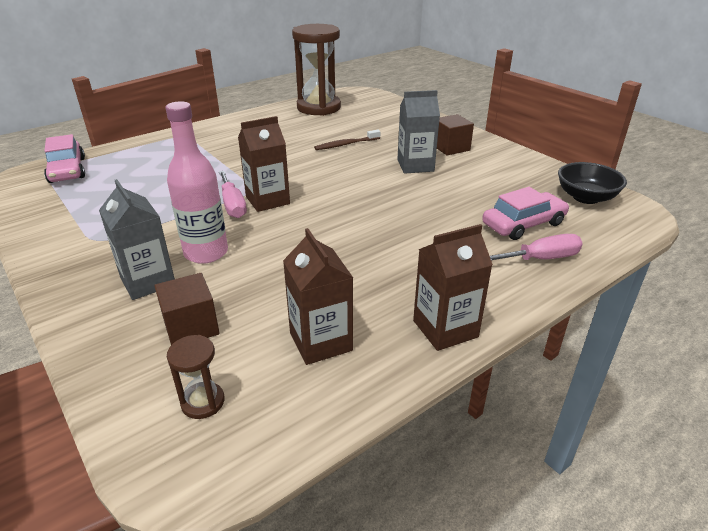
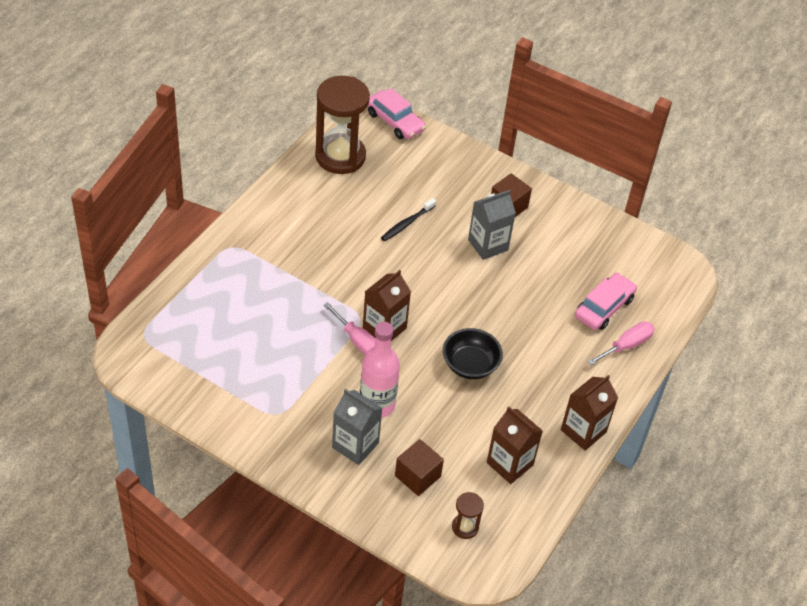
camera: 25 degrees left, 15 degrees up
pink car [44,134,85,183] -> pink car moved to [367,88,426,139]
brown toothbrush [314,130,380,150] -> black toothbrush [381,198,436,241]
black bowl [558,162,627,204] -> black bowl moved to [443,328,503,379]

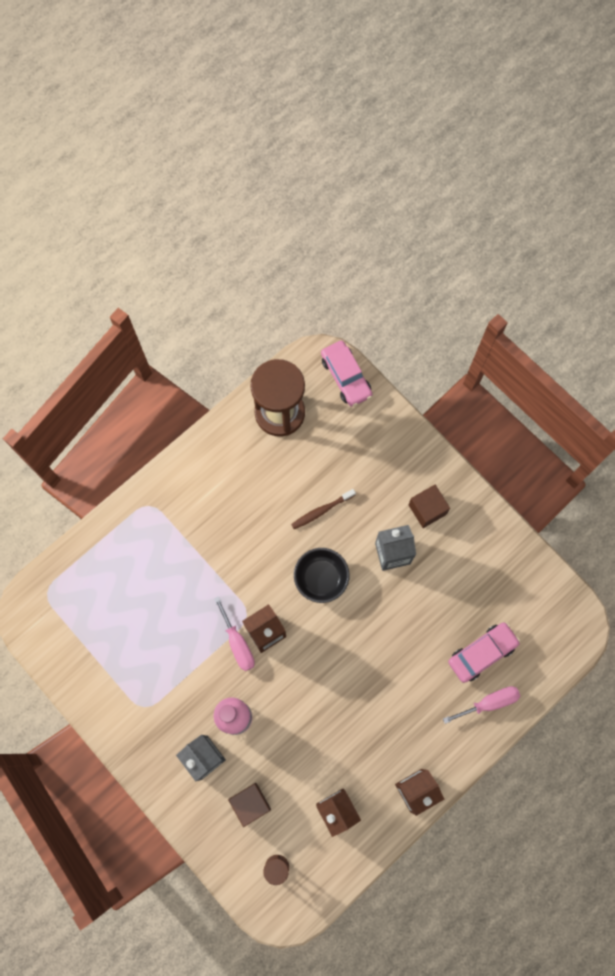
camera: 20 degrees right, 25 degrees up
black toothbrush [381,198,436,241] -> brown toothbrush [291,489,356,529]
black bowl [443,328,503,379] -> black bowl moved to [294,548,350,603]

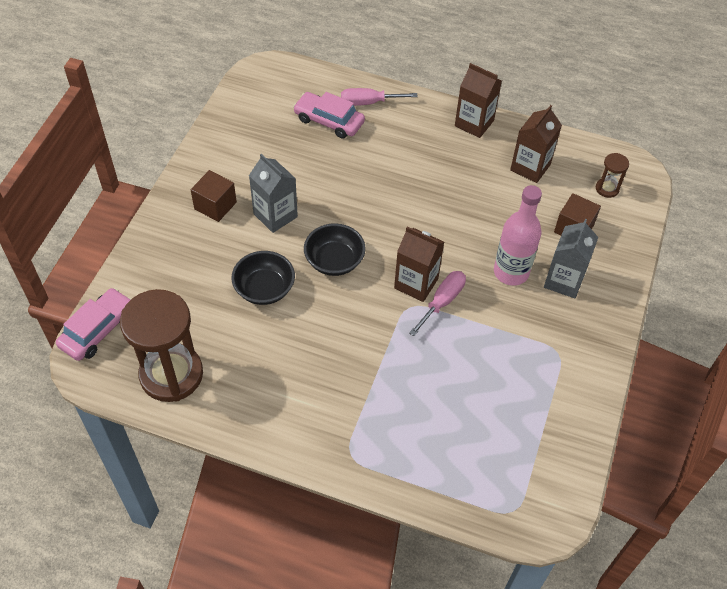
camera: 120 degrees left, 20 degrees down
brown toothbrush [291,489,356,529] -> black bowl [231,251,295,305]
pink screwdriver [443,686,520,724] -> pink screwdriver turned 45 degrees counterclockwise [341,88,418,106]

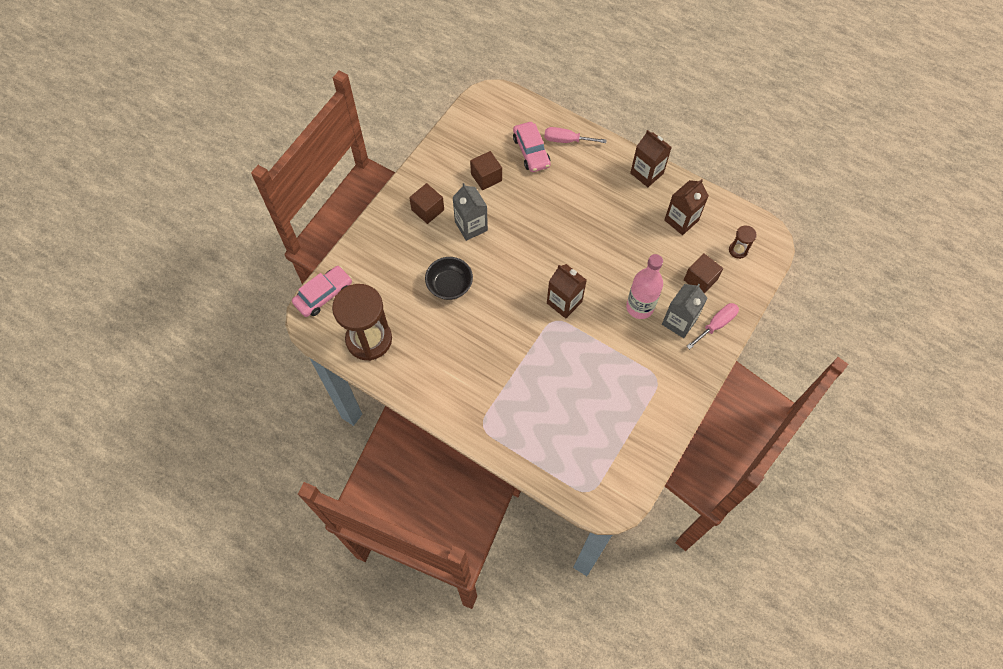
camera: 15 degrees right, 10 degrees up
pink car [293,92,365,139] -> pink car turned 150 degrees counterclockwise [513,122,551,172]
black bowl [304,223,366,276] -> none
pink screwdriver [409,271,466,336] -> pink screwdriver moved to [686,303,739,349]
none -> brown cube [470,151,502,190]

